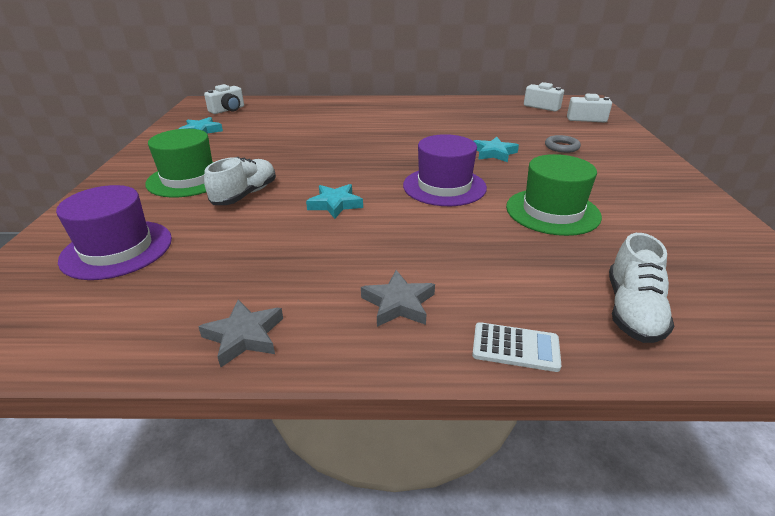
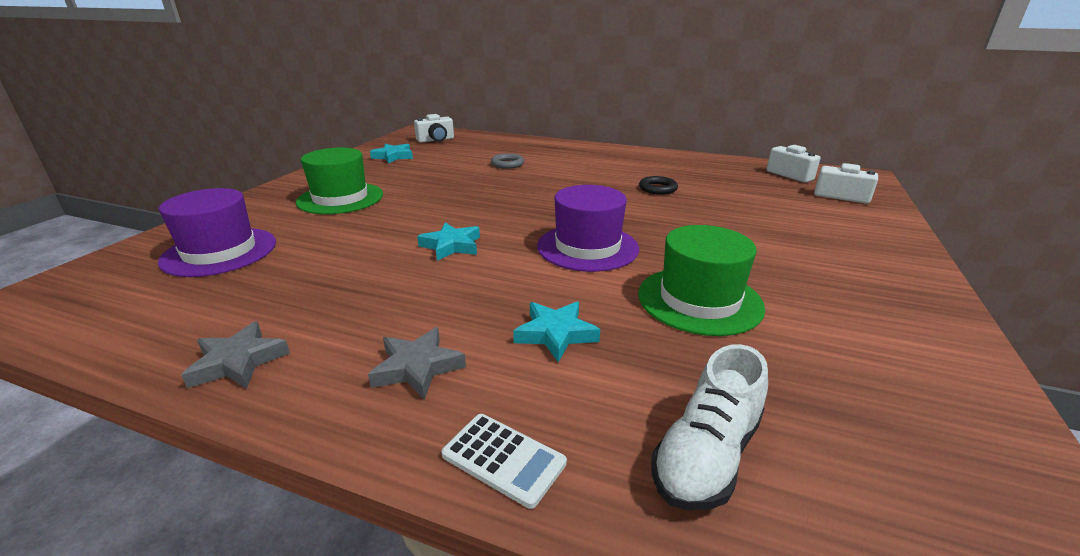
camera: 20 degrees right, 5 degrees down
white shoe [204,157,276,205] -> none
turquoise star [474,137,519,162] -> turquoise star moved to [513,301,600,363]
grey ring [545,135,581,153] -> grey ring moved to [491,153,524,169]
none -> black ring [639,176,678,195]

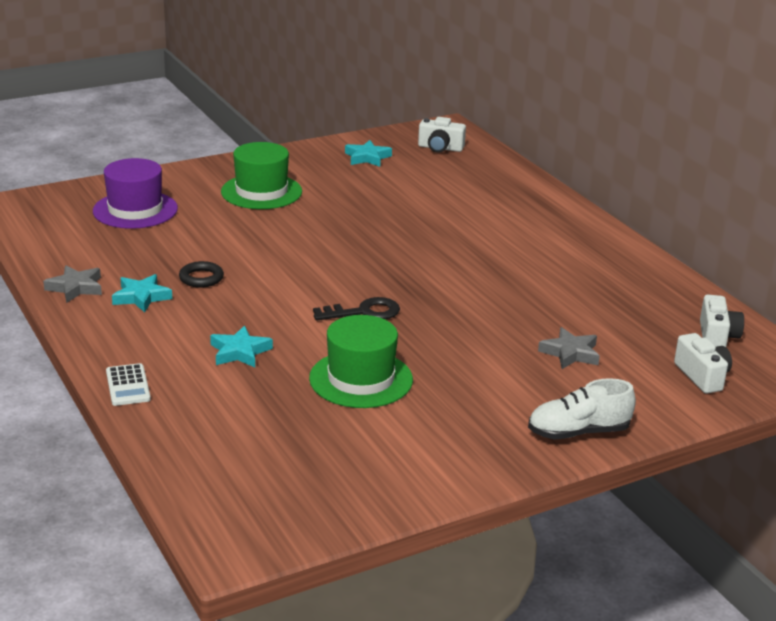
camera: 40 degrees right, 0 degrees up
grey star [368,327,466,400] -> grey star moved to [538,327,600,369]
turquoise star [417,223,480,261] -> turquoise star moved to [112,274,172,312]
grey ring [491,153,524,169] -> none
purple hat [537,185,639,272] -> black key [313,297,400,320]
black ring [639,176,678,195] -> black ring moved to [179,261,224,288]
white shoe [651,344,768,510] -> white shoe moved to [528,378,636,439]

